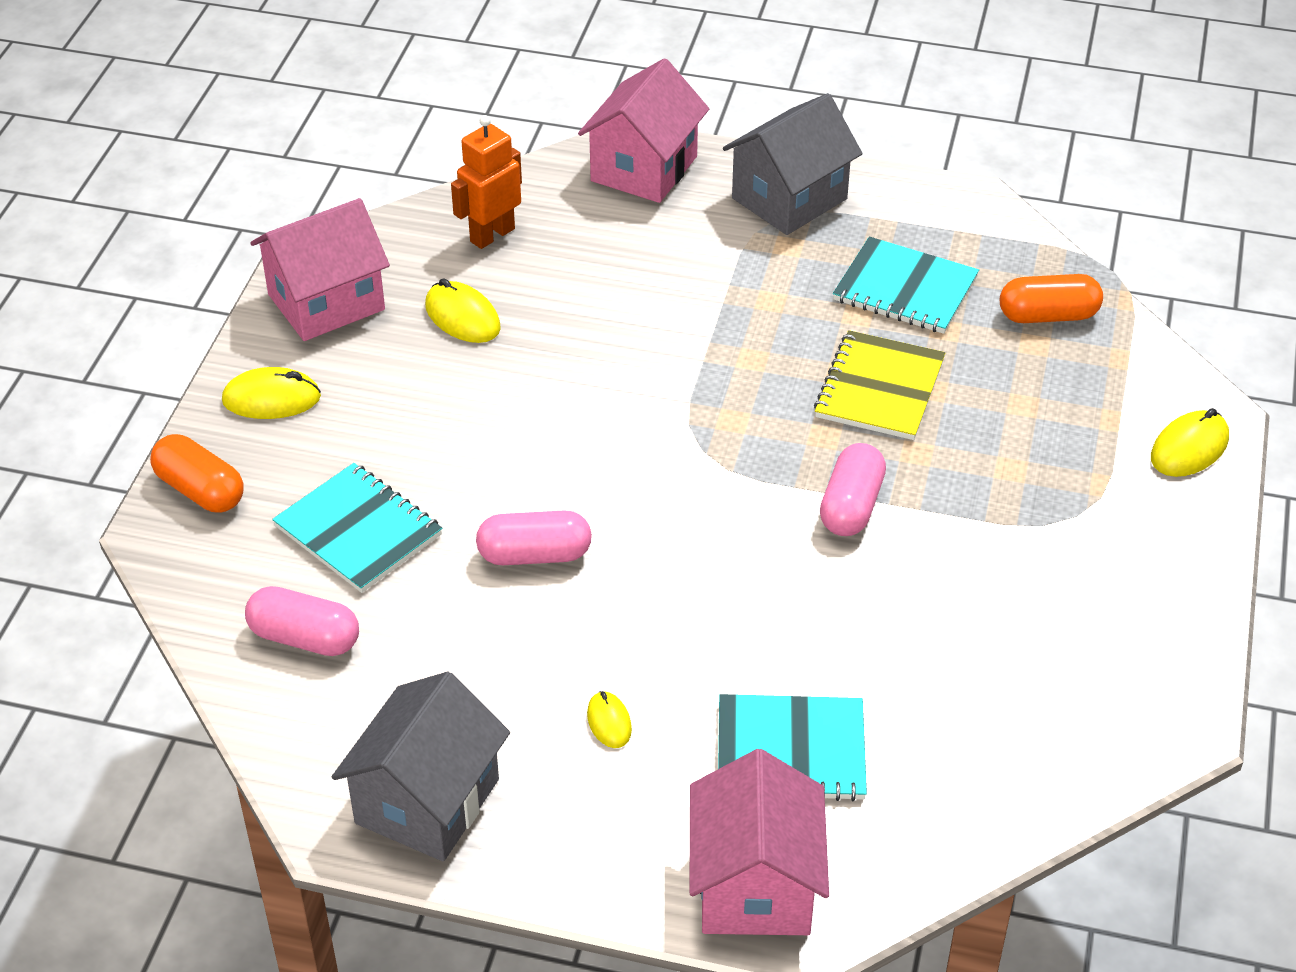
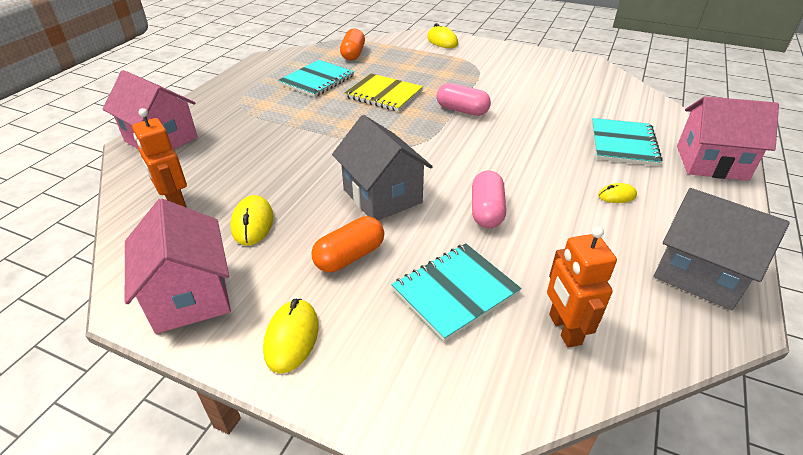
camera: 80 degrees left, 5 degrees down
orange capsule [150,434,244,513] -> orange capsule moved to [311,216,384,272]
pink capsule [245,586,359,656] -> orange robot [547,226,617,347]
yellow mouse [425,278,501,343] -> yellow mouse turned 60 degrees counterclockwise [230,195,273,246]
grey house [723,93,863,235] -> grey house moved to [332,115,433,220]

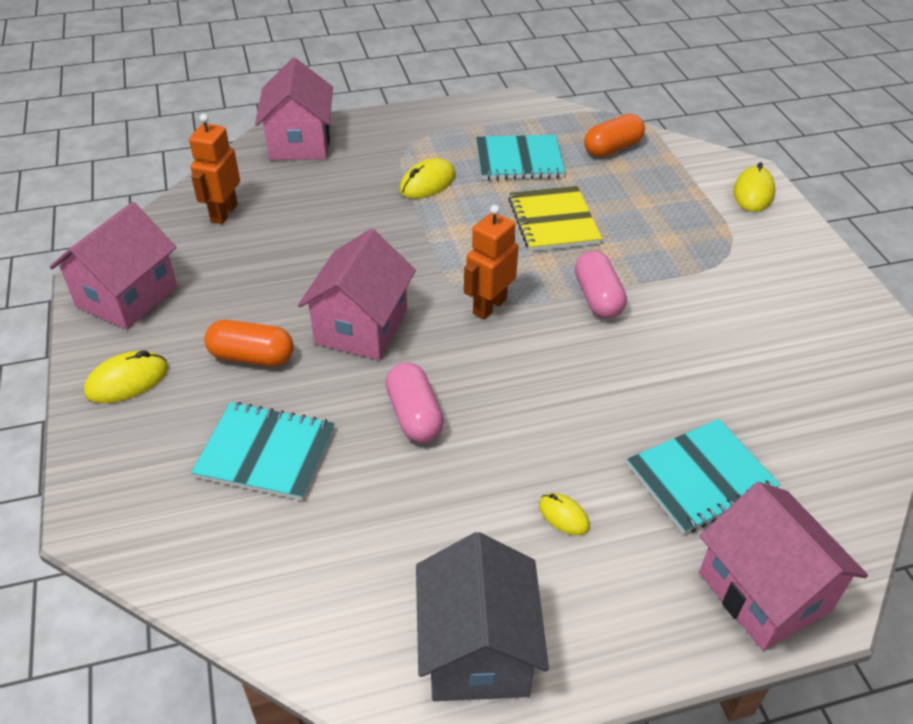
camera: 50 degrees right, 5 degrees up
yellow mouse [230,195,273,246] -> yellow mouse moved to [400,158,456,199]
grey house [332,115,433,220] -> pink house [298,229,416,360]
pink capsule [472,170,506,228] -> pink capsule turned 75 degrees counterclockwise [386,362,444,443]
orange robot [547,226,617,347] -> orange robot moved to [464,205,519,319]

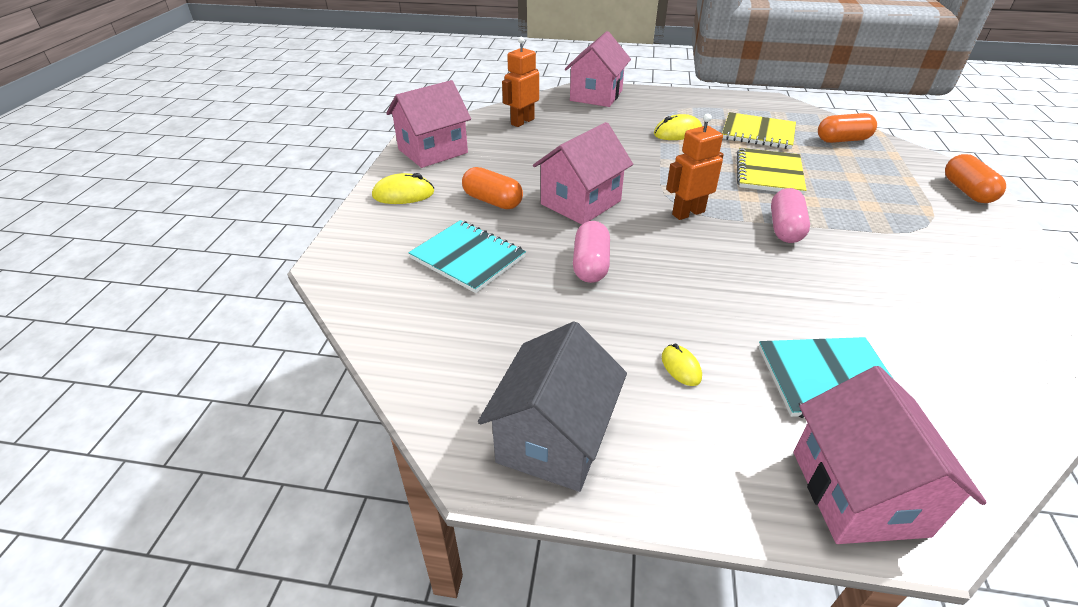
camera: 25 degrees right, 5 degrees down
turquoise notebook [476,135,565,180] -> yellow notebook [722,112,796,149]
yellow mouse [733,162,775,212] -> orange capsule [945,154,1006,203]

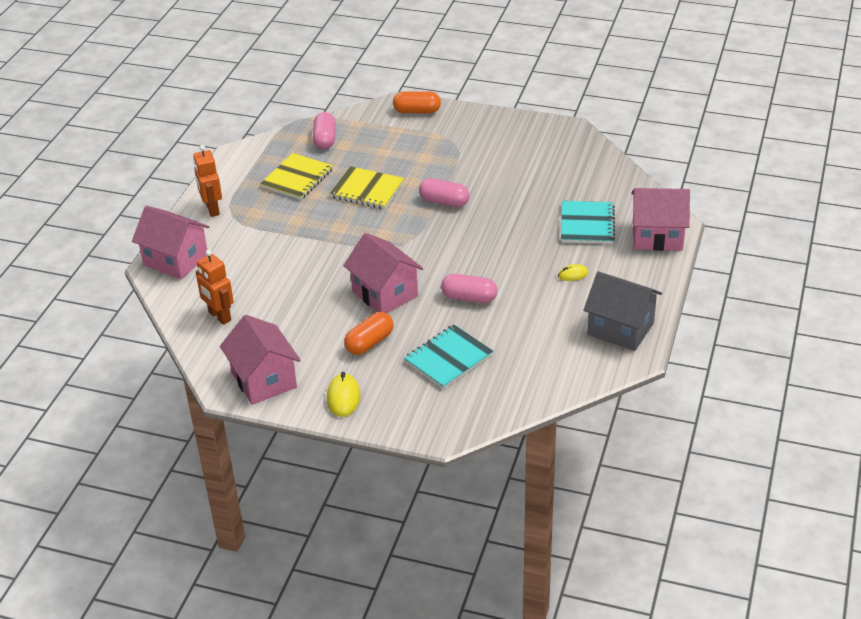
camera: 80 degrees left, 0 degrees up
yellow mouse [654,114,702,140] -> none
orange robot [666,113,724,220] -> orange robot moved to [193,145,222,217]
orange capsule [818,113,877,143] -> pink capsule [313,112,336,149]

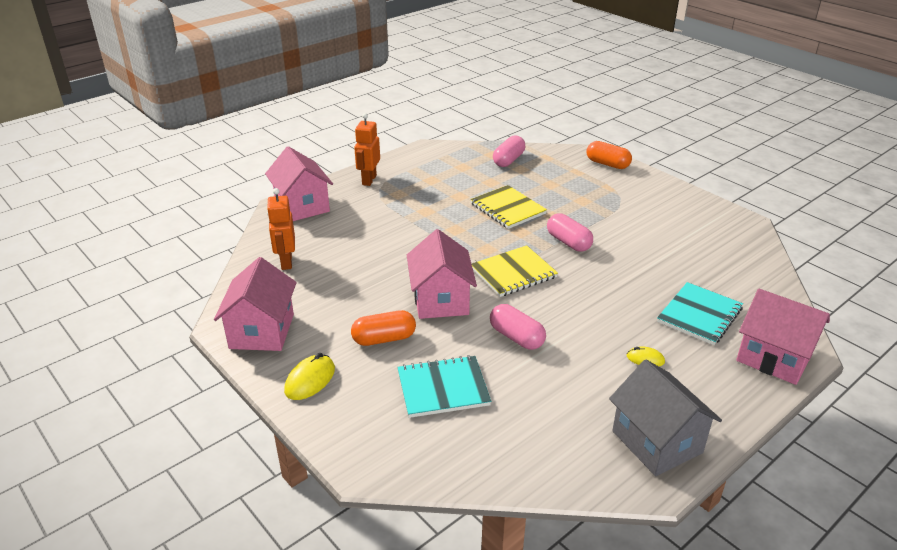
camera: 30 degrees right, 5 degrees down
yellow notebook [260,153,333,200] -> yellow notebook moved to [472,245,558,297]

